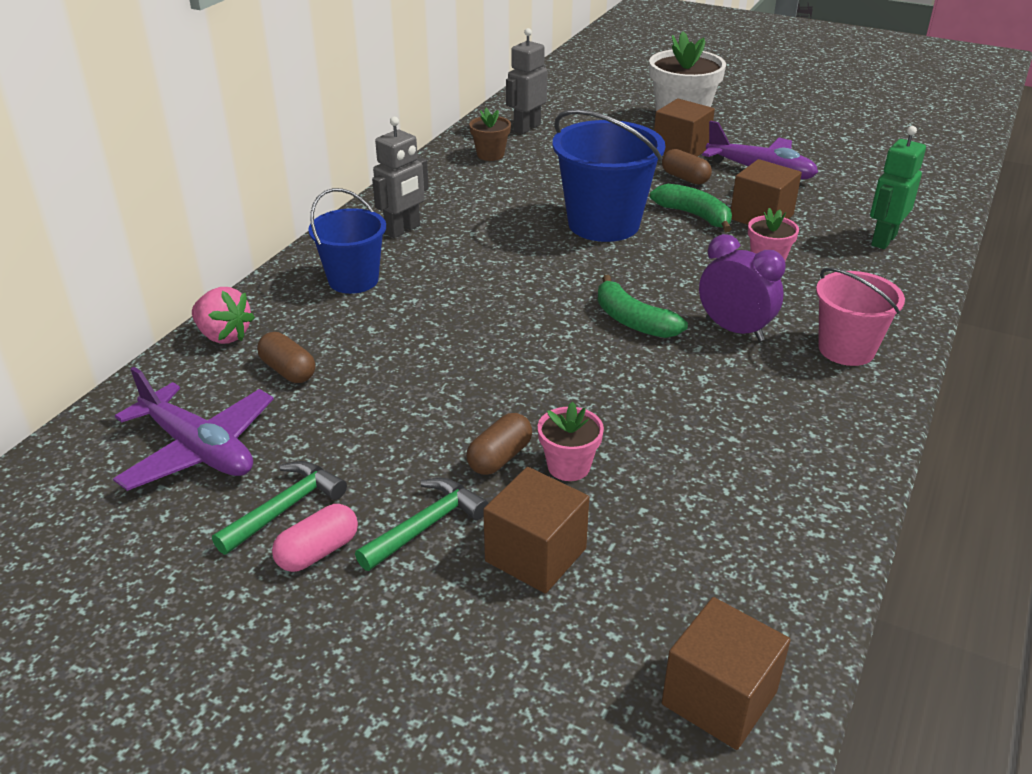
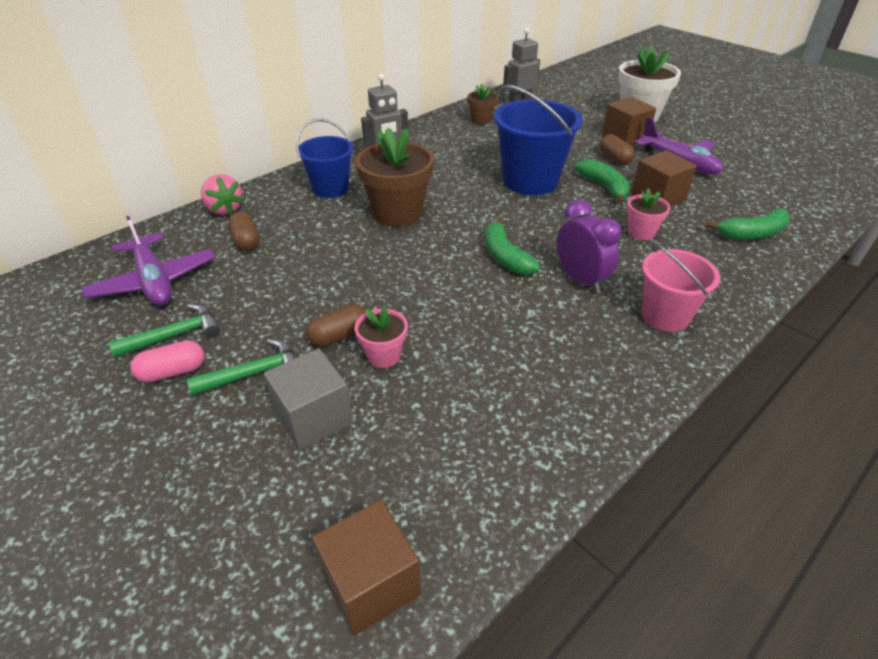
camera: 20 degrees right, 5 degrees up
brown cube [483,467,589,593] -> grey cube [264,349,353,450]
green robot [870,126,926,249] -> green banana [706,208,790,240]
none -> brown flower pot [356,128,434,227]

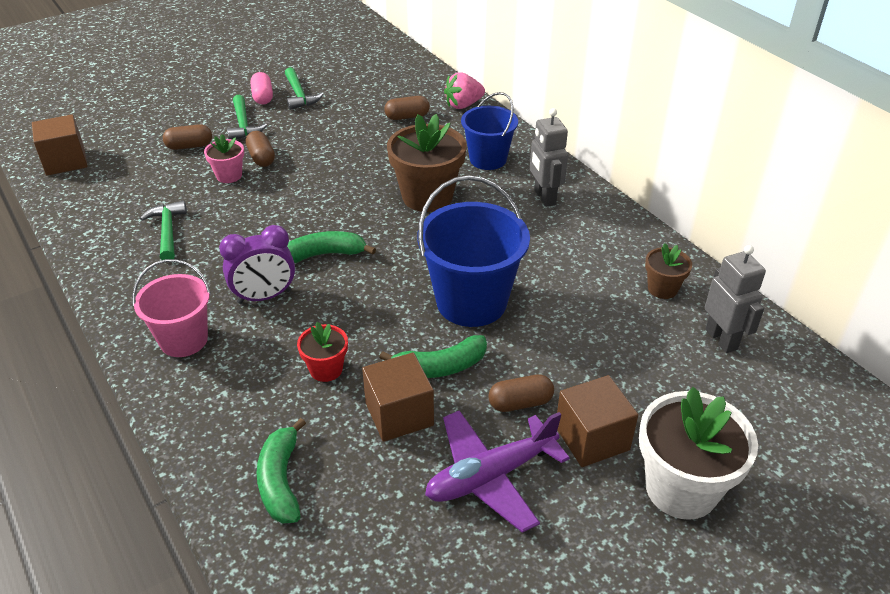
camera: 100 degrees right, 0 degrees up
purple plane [81,216,215,305] -> none
grey cube [264,349,353,450] -> brown capsule [163,124,212,150]
pink flower pot [627,188,670,240] -> red flower pot [297,322,348,382]
none -> green hammer [140,201,187,260]

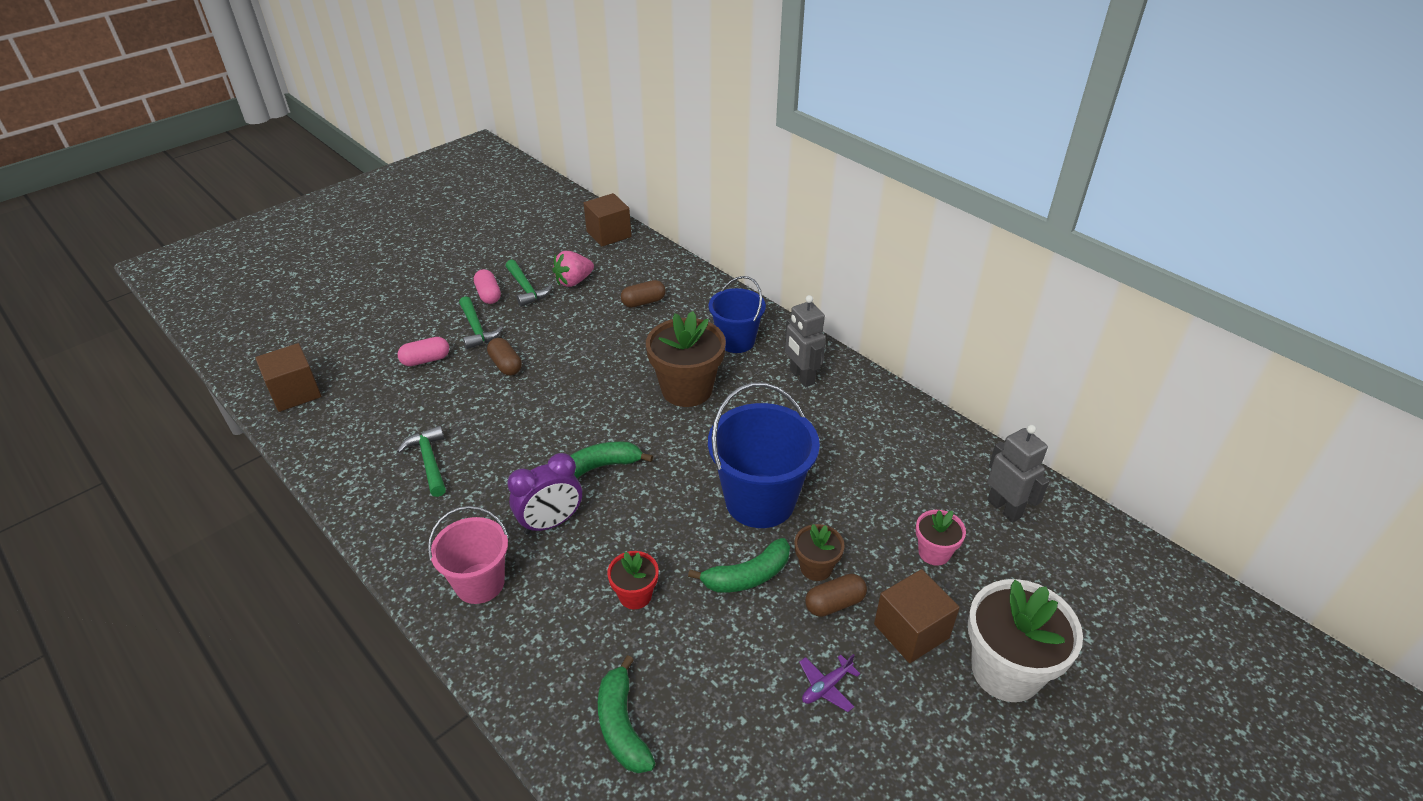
camera: 10 degrees left, 0 degrees up
brown capsule [163,124,212,150] -> pink capsule [398,337,449,366]
pink flower pot [204,134,244,183] -> pink flower pot moved to [916,510,966,566]
brown cube [362,352,434,442] -> brown cube moved to [584,193,631,247]
purple plane [425,410,570,533] -> purple plane [799,654,860,712], size x0.46
pink strawberry [444,72,485,109] -> pink strawberry moved to [552,251,594,287]
brown flower pot [645,243,692,299] -> brown flower pot moved to [794,524,845,581]

